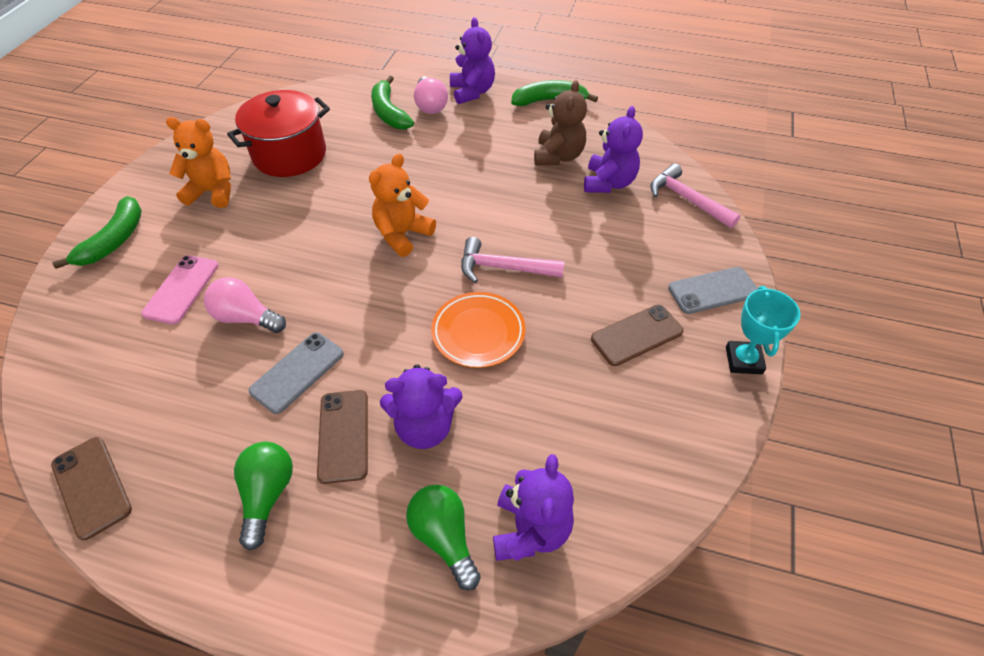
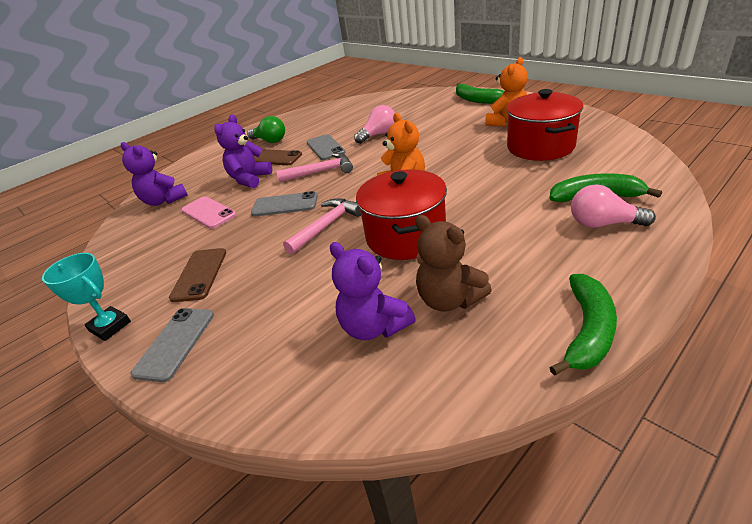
camera: 125 degrees right, 15 degrees down
brown phone [51,437,132,540] -> none
pink phone [141,255,218,324] -> pink phone moved to [181,196,237,229]
green light bulb [406,484,481,590] -> none
orange plate [431,292,526,368] -> grey phone [251,191,318,217]
purple teddy bear [450,17,495,104] -> none
pink hammer [650,164,741,228] -> pink hammer moved to [276,153,353,182]
none -> red pot [356,169,447,260]

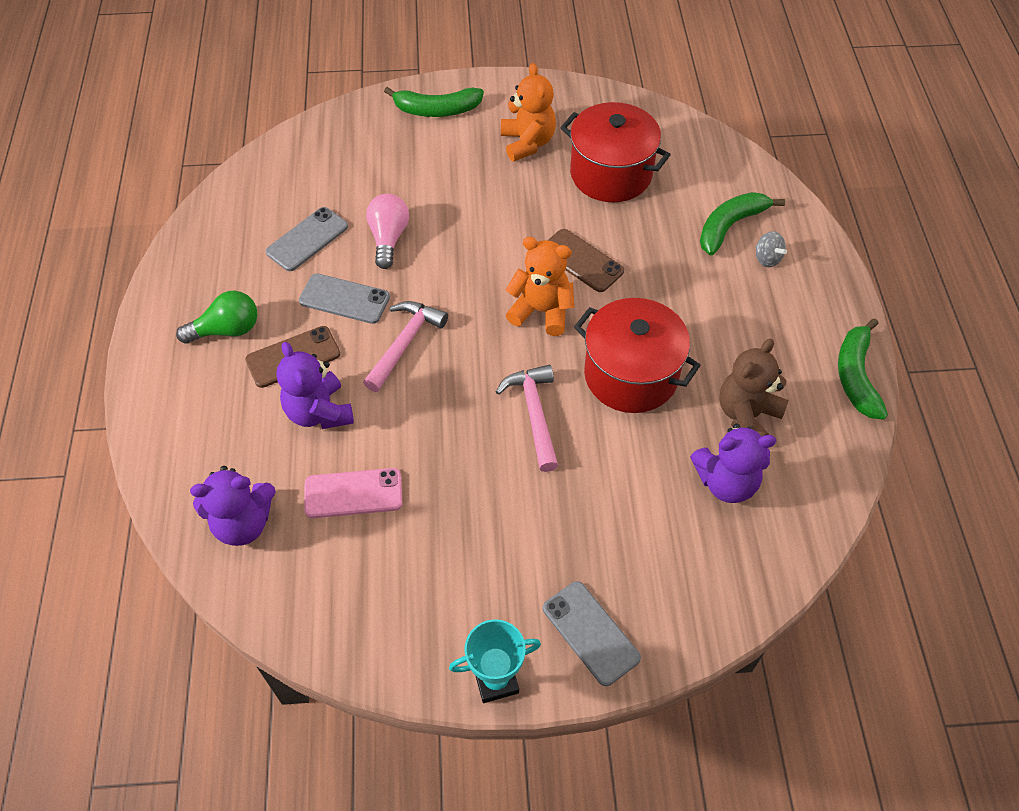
camera: 55 degrees left, 20 degrees up
brown phone [169,248,226,302] -> brown phone moved to [548,229,624,292]
grey phone [251,191,318,217] -> grey phone moved to [266,207,348,271]
brown teddy bear [415,215,492,312] -> brown teddy bear turned 135 degrees clockwise [719,339,789,436]
green banana [549,274,617,376] -> green banana turned 150 degrees counterclockwise [838,318,888,420]
pink light bulb [571,185,656,228] -> grey spinning top [755,231,787,267]

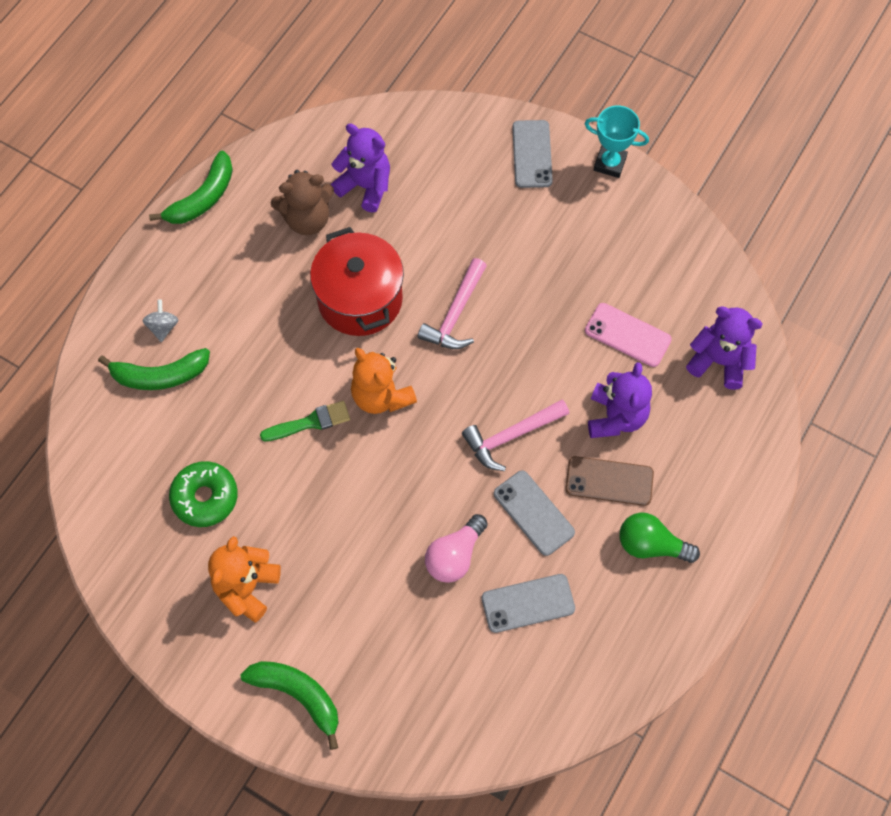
camera: 145 degrees left, 10 degrees up
brown phone [548,229,624,292] -> green brush [260,401,350,441]
red pot [560,102,671,202] -> green donut [169,461,238,527]

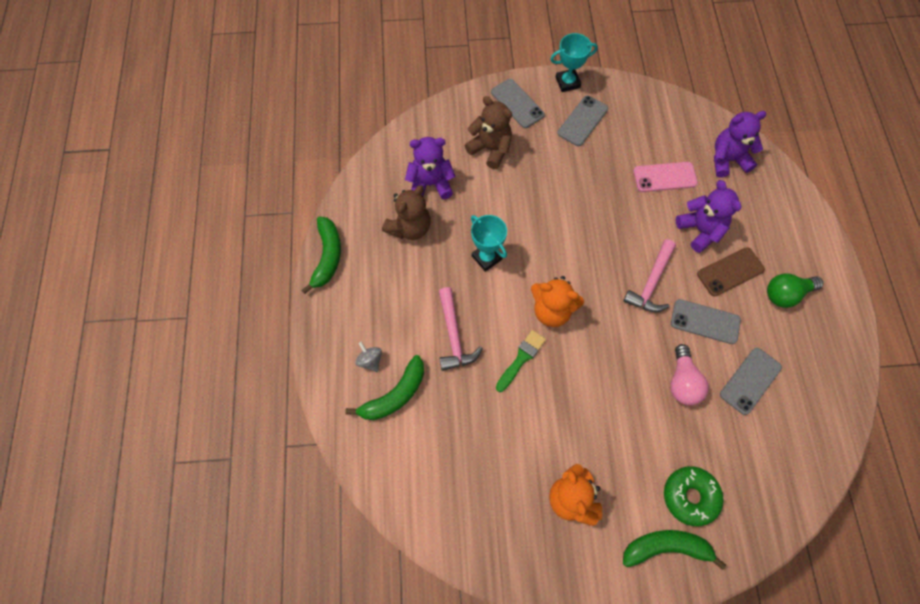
camera: 35 degrees left, 0 degrees up
green donut [169,461,238,527] -> green donut moved to [664,466,723,526]
red pot [310,227,404,336] -> turquoise trophy [471,215,507,272]
pink hammer [418,258,487,349] -> pink hammer moved to [439,287,483,371]
none -> brown teddy bear [465,96,512,169]
none -> grey phone [557,95,608,146]

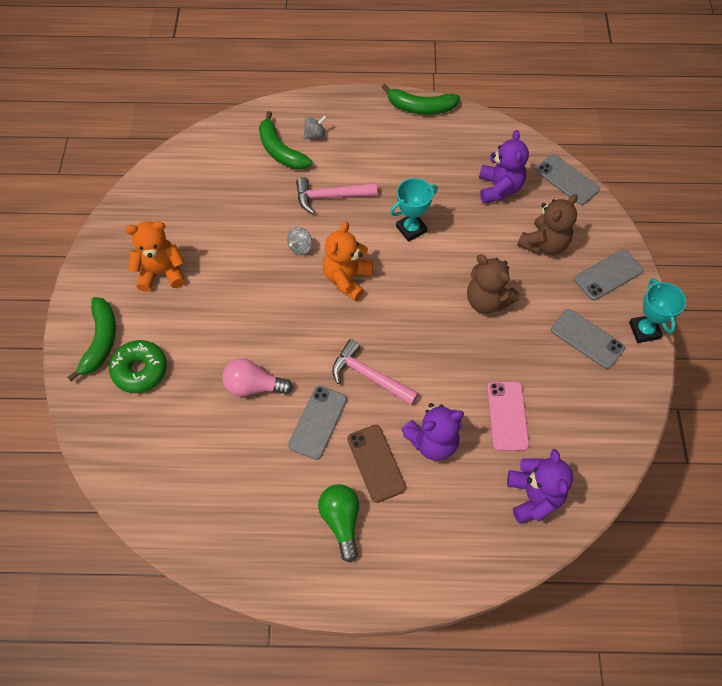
camera: 95 degrees right, 5 degrees down
brown teddy bear [382,185,431,240] -> brown teddy bear moved to [467,255,519,314]
green brush [496,330,546,392] -> grey spinning top [287,227,312,255]
grey phone [720,348,782,415] -> grey phone moved to [535,154,600,205]

